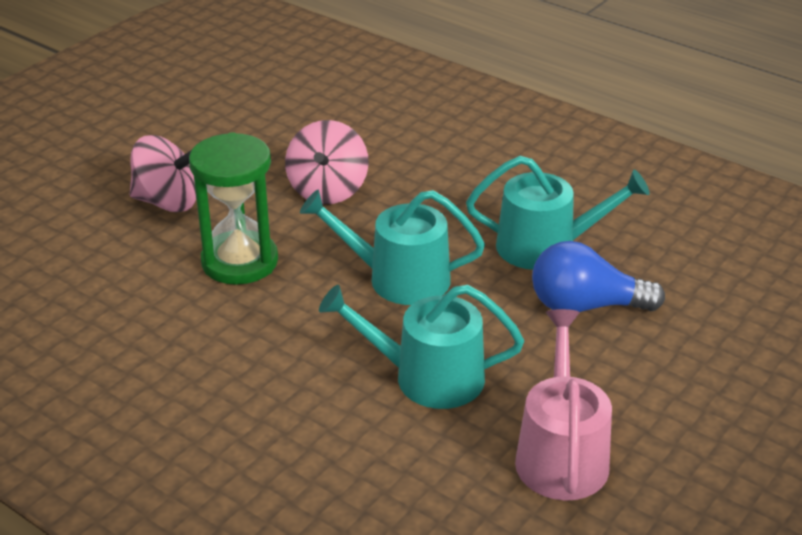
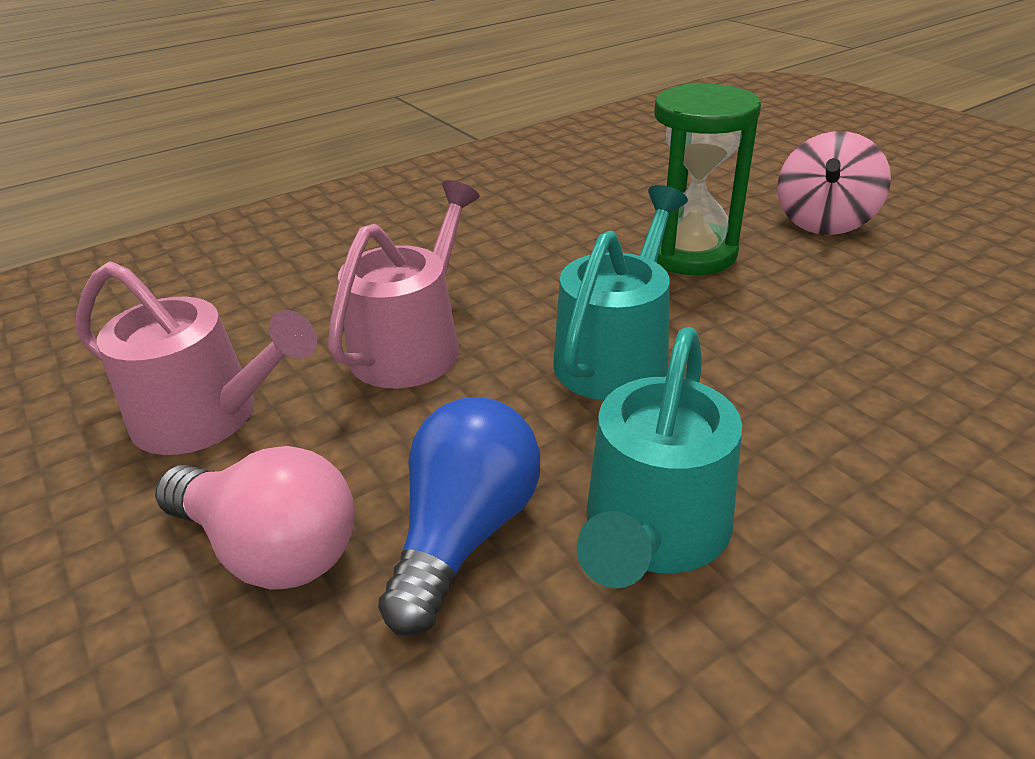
camera: 110 degrees right, 0 degrees up
pink spinning top [285,120,369,204] -> none
turquoise watering can [319,285,524,409] -> pink watering can [328,180,480,389]
none -> pink light bulb [155,446,355,590]

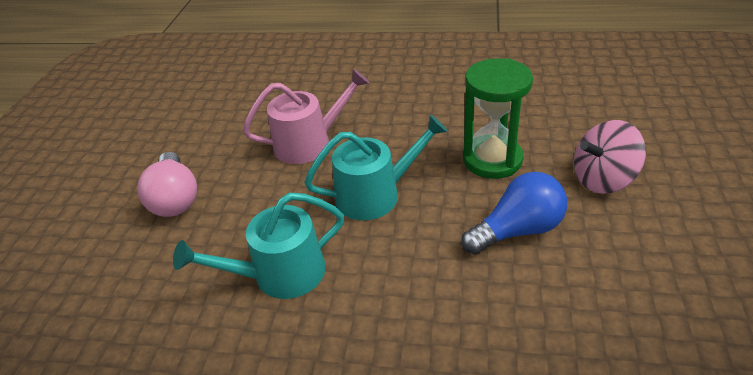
camera: 45 degrees right, 5 degrees up
pink watering can [76,261,317,455] -> none
blue light bulb [378,397,540,636] -> blue light bulb moved to [461,172,567,255]

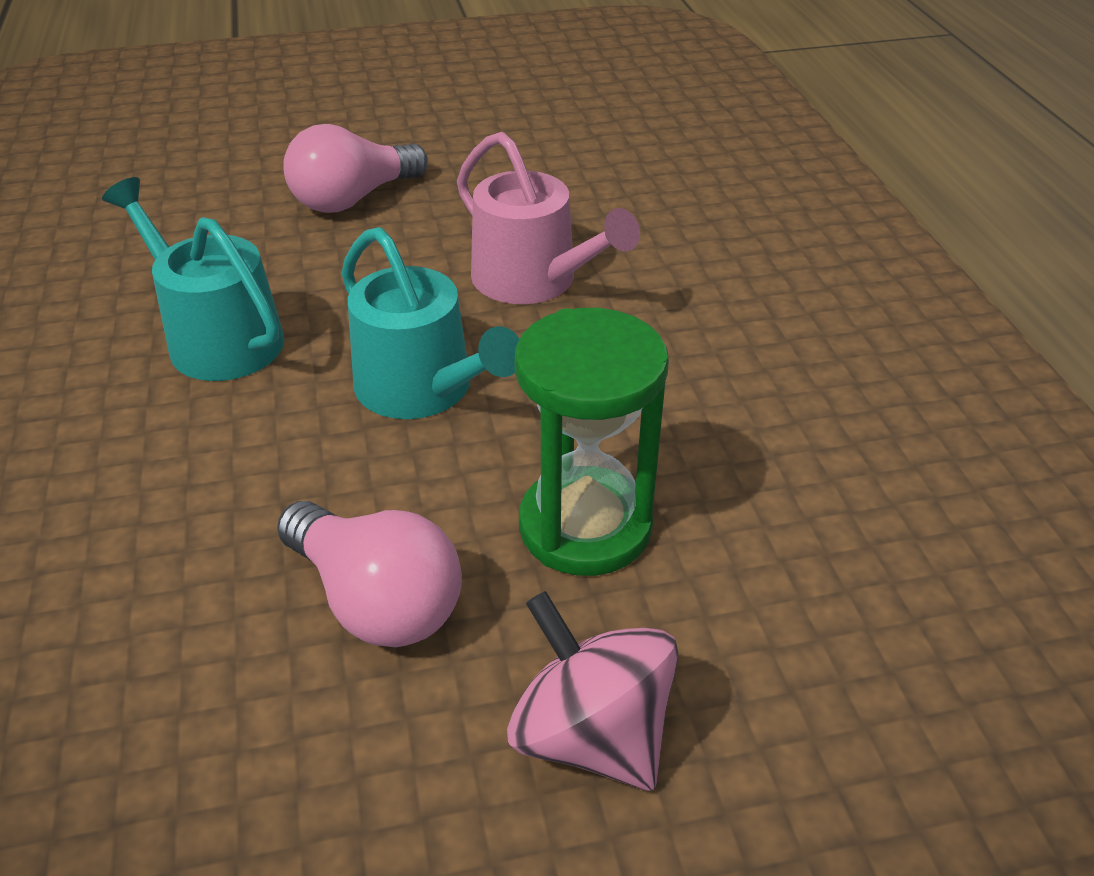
camera: 65 degrees right, 0 degrees up
blue light bulb [461,172,567,255] -> pink light bulb [277,501,462,647]

